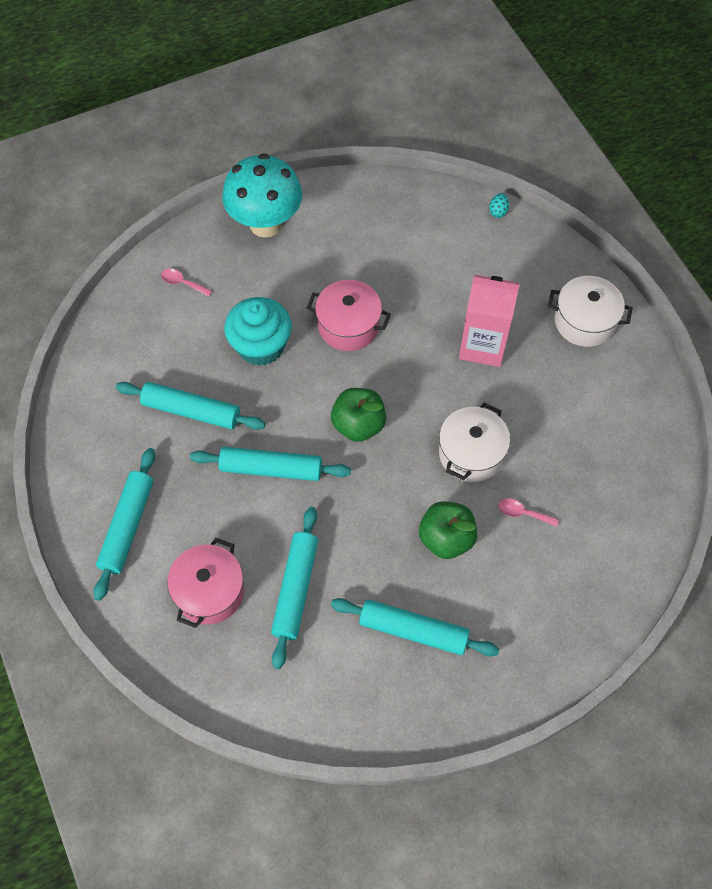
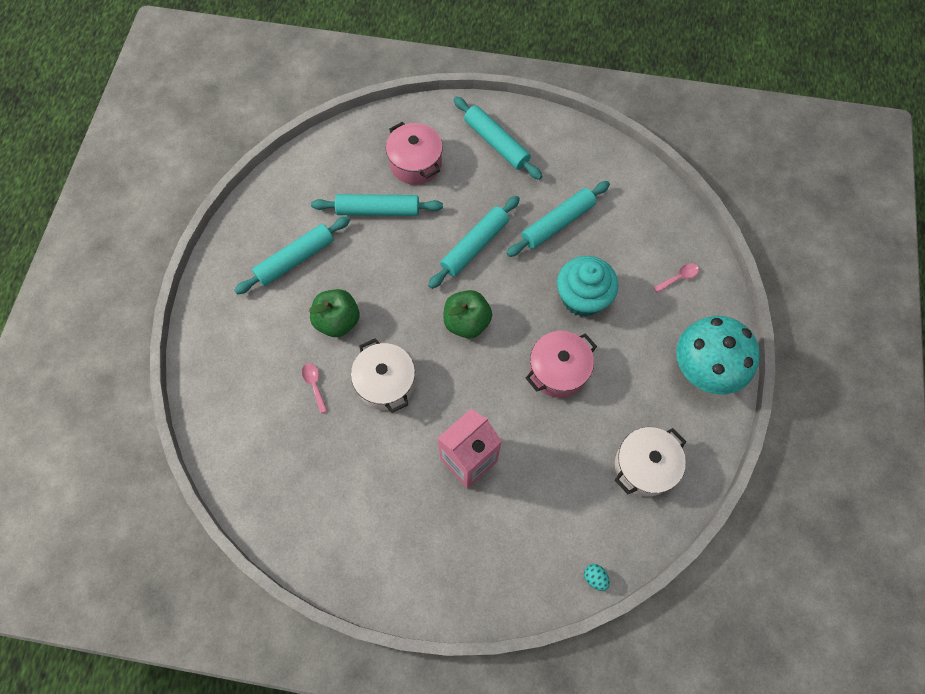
camera: 125 degrees right, 5 degrees up
turquoise rolling pin [271,507,318,669] -> turquoise rolling pin turned 45 degrees counterclockwise [311,194,443,216]
pink spoon [498,498,559,527] -> pink spoon turned 75 degrees counterclockwise [302,363,327,413]
white pot [548,276,633,347] -> white pot moved to [615,427,686,497]

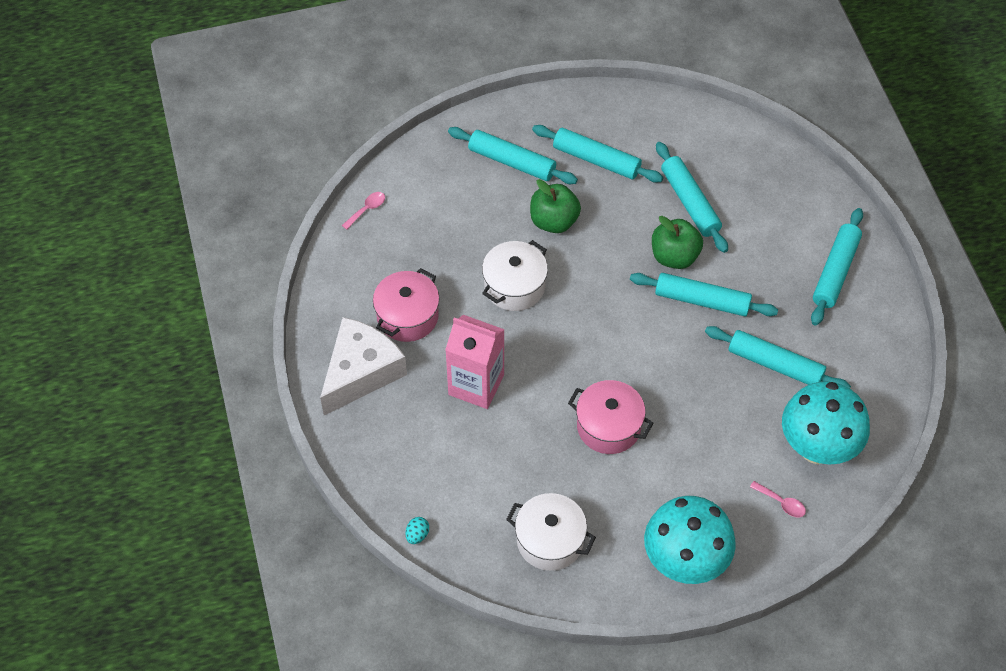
camera: 65 degrees right, 10 degrees down
pink spoon [302,363,327,413] -> pink spoon moved to [342,192,385,230]
pink pot [386,122,443,185] -> pink pot moved to [373,268,439,342]
green apple [443,290,492,338] -> green apple moved to [652,216,703,269]
turquoise cupcake [557,256,618,317] -> none
none -> white cheese [320,317,407,415]
none -> turquoise rolling pin [448,127,578,184]
none -> turquoise mushroom [782,381,870,465]

